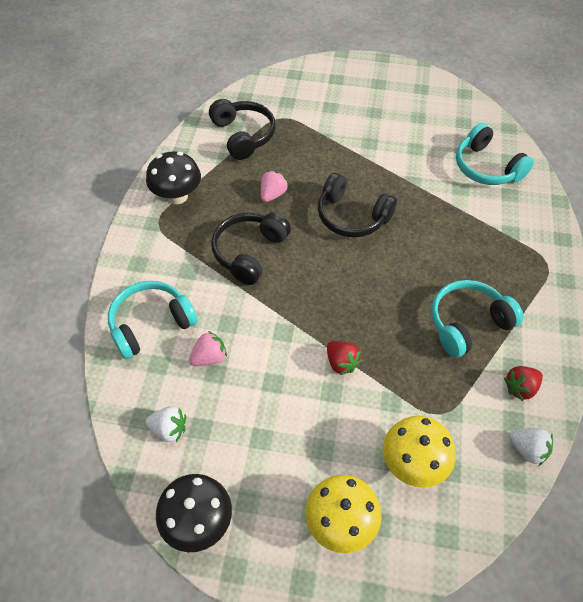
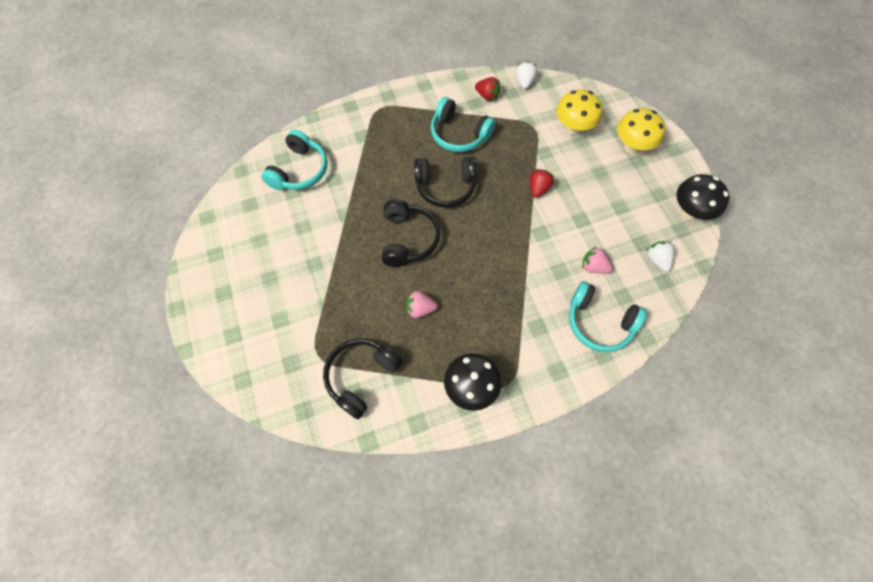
camera: 120 degrees left, 10 degrees up
black headphones [211,213,291,285] -> black headphones moved to [414,157,477,208]

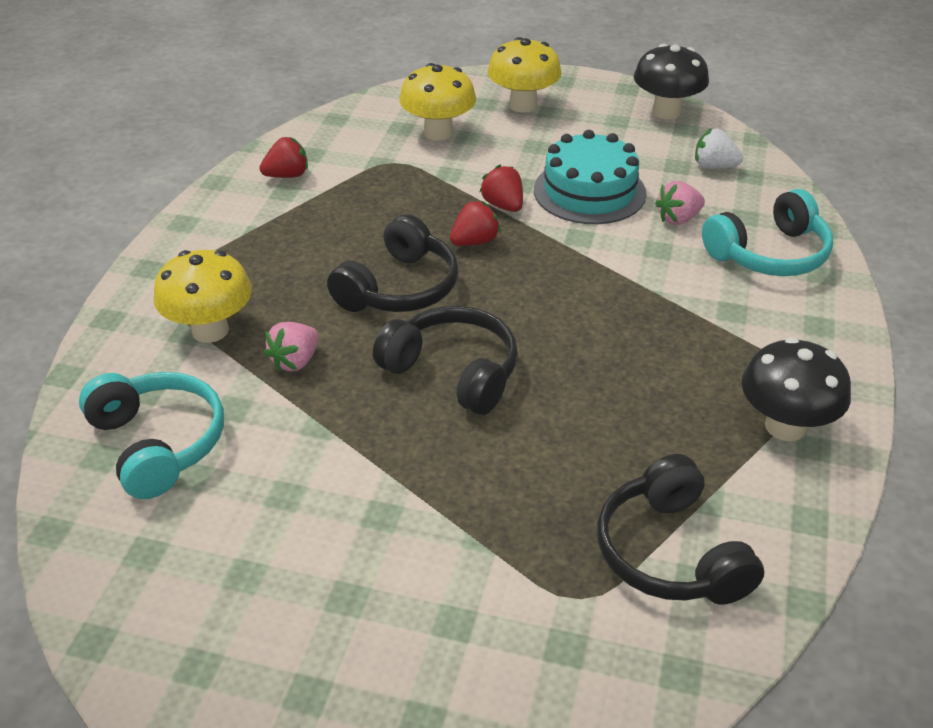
camera: 55 degrees left, 25 degrees down
pink strawberry [406,291,438,318] -> pink strawberry moved to [264,322,319,372]
turquoise headphones [431,97,495,152] -> none
white strawberry [515,61,537,89] -> none
none -> yellow mushroom [153,250,252,343]
none -> red strawberry [450,200,501,246]
none -> turquoise cake [534,130,647,224]

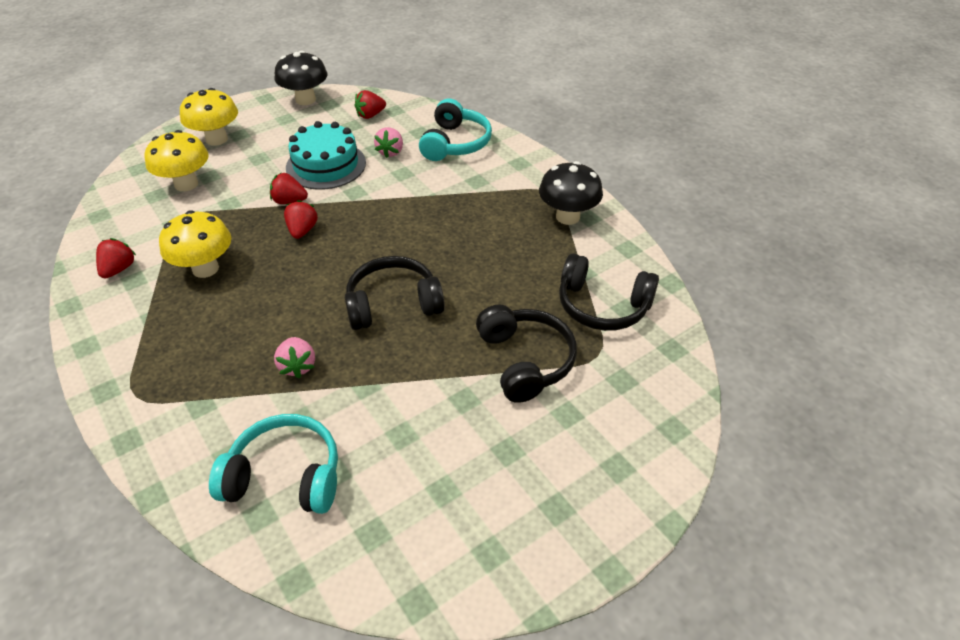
camera: 50 degrees left, 5 degrees up
yellow mushroom [153,250,252,343] -> yellow mushroom moved to [159,210,231,278]
black headphones [327,214,459,312] -> black headphones moved to [476,304,577,403]
white strawberry [695,129,743,169] -> red strawberry [354,90,386,119]

